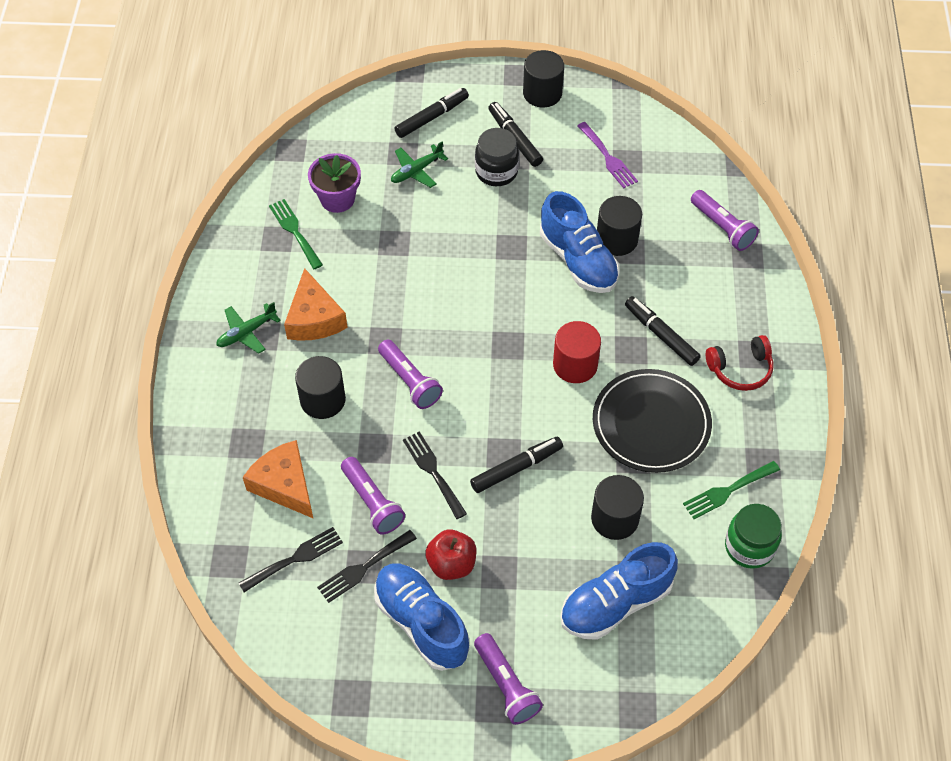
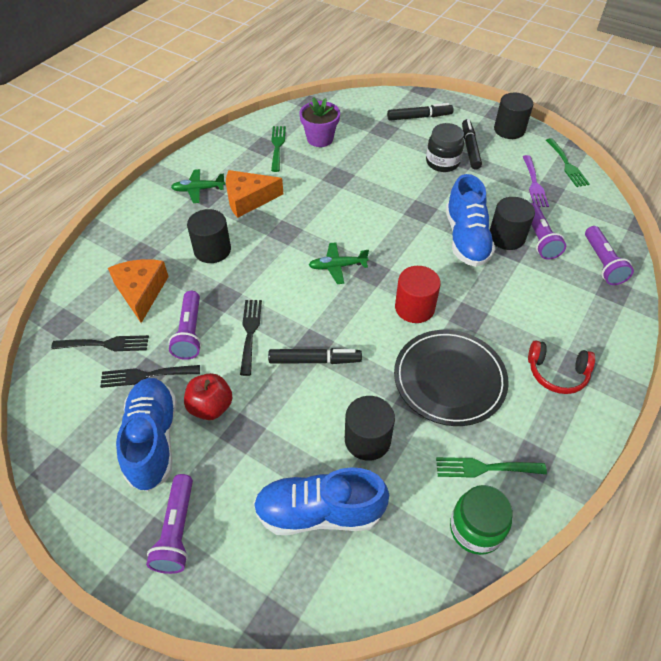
camera: 30 degrees right, 5 degrees down
orange cheese [284,268,348,341] -> orange cheese turned 60 degrees clockwise [226,170,283,218]
purple flashlight [378,340,443,409] -> purple flashlight moved to [531,203,566,260]
green plane [391,142,448,188] -> green plane moved to [309,242,369,284]
black marker [625,296,701,366] -> none
none -> green fork [546,138,590,187]

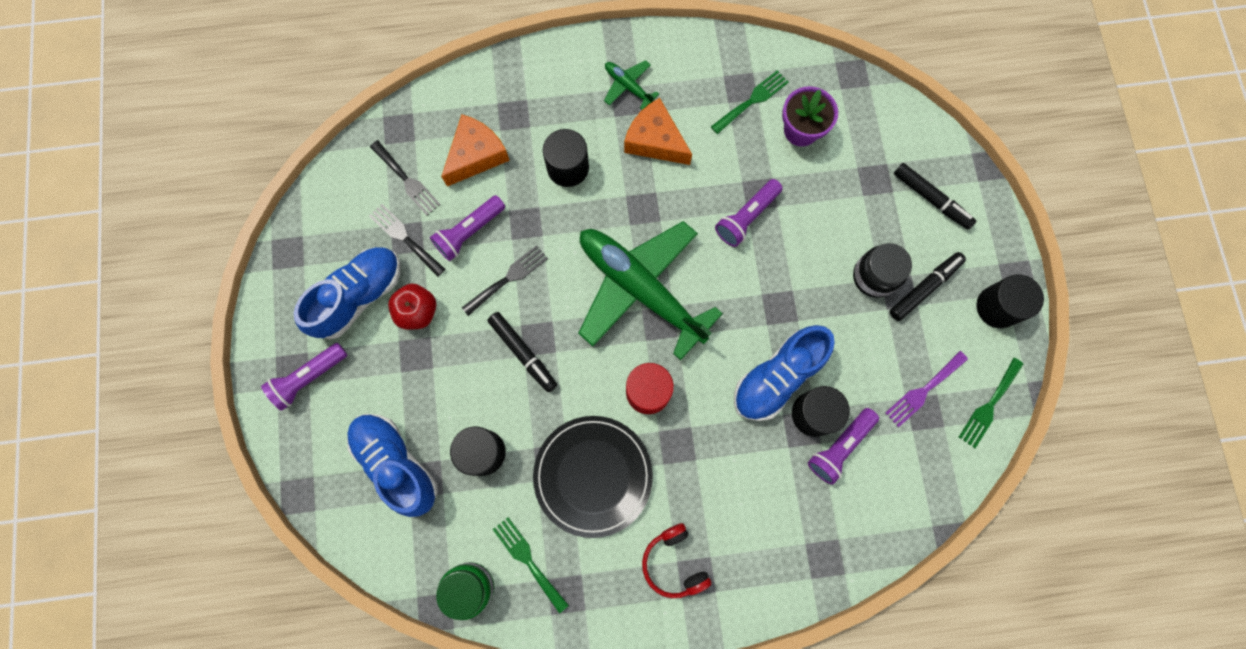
camera: 50 degrees right, 25 degrees up
green plane [309,242,369,284] -> green plane [578,221,723,360], size x2.40
purple flashlight [585,226,634,285] -> purple flashlight moved to [715,179,783,247]

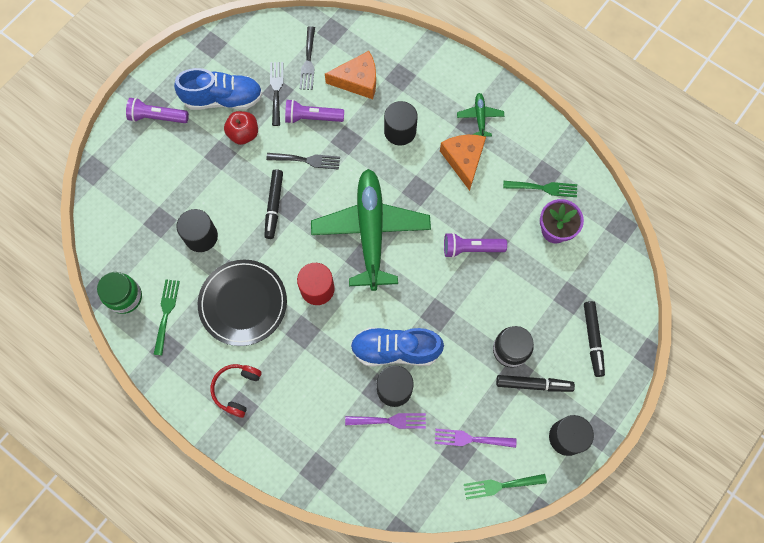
camera: 45 degrees right, 5 degrees down
blue shoe [347,414,438,517] -> none
purple flashlight [808,408,879,485] -> purple fork [345,413,426,429]

